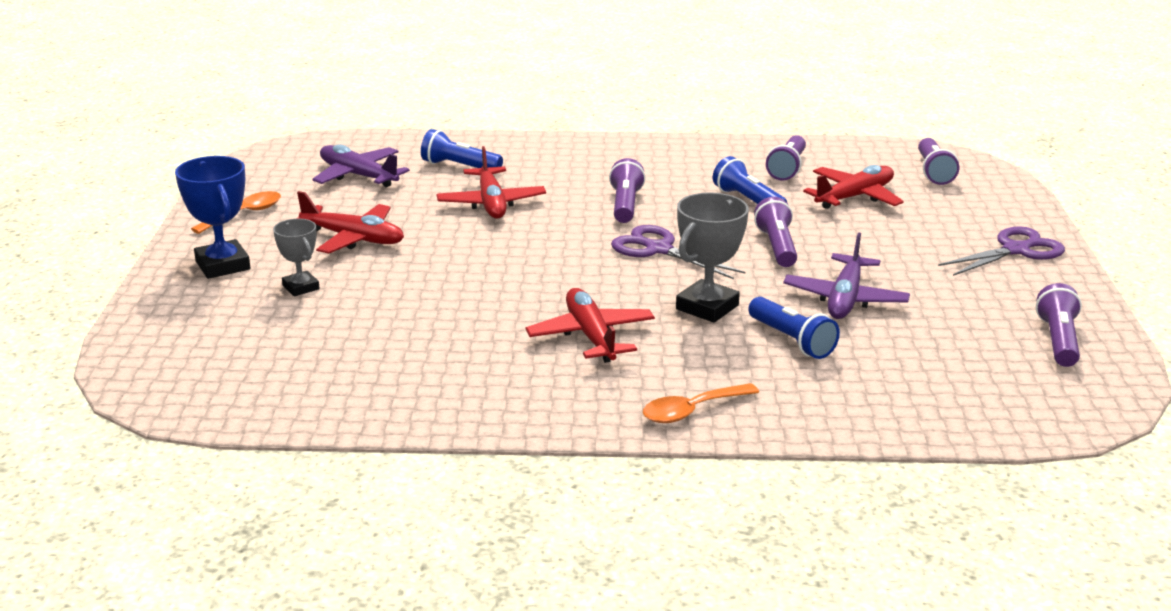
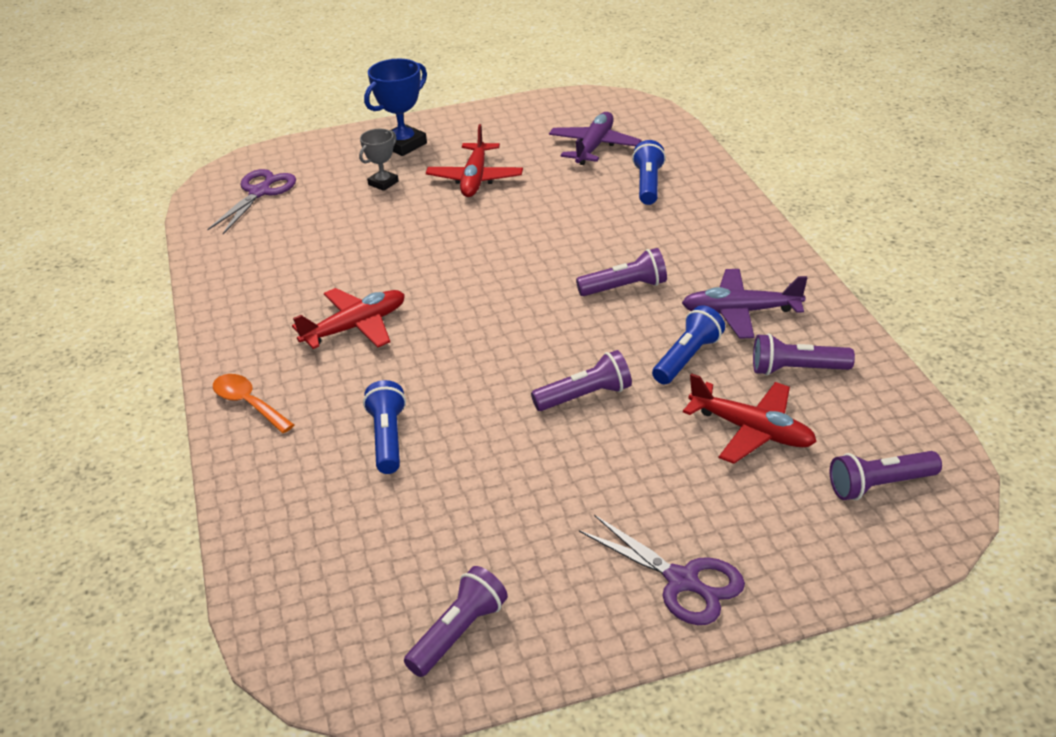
camera: 75 degrees right, 10 degrees up
orange spoon [191,191,281,234] -> none
red plane [436,146,546,219] -> none
purple scissors [611,225,745,279] -> purple scissors moved to [207,169,296,234]
grey trophy [676,192,749,323] -> none
blue flashlight [748,297,840,359] -> blue flashlight turned 135 degrees clockwise [363,380,406,474]
purple plane [783,232,910,319] -> purple plane moved to [682,269,807,339]
purple flashlight [1036,283,1082,367] -> purple flashlight turned 45 degrees counterclockwise [404,566,508,677]

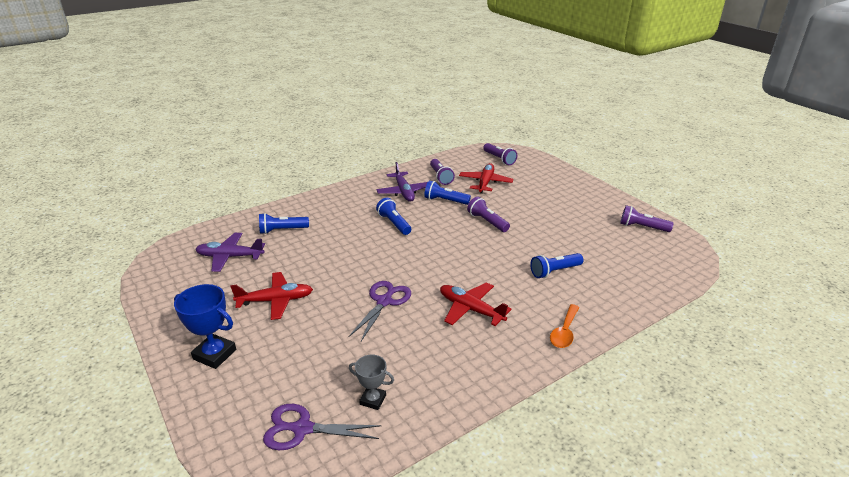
camera: 110 degrees left, 5 degrees down
grey trophy [359,129,398,191] -> grey trophy moved to [349,355,394,410]
purple flashlight [576,248,667,296] -> blue flashlight [376,198,411,235]
purple scissors [579,515,745,625] -> purple scissors moved to [348,281,411,341]

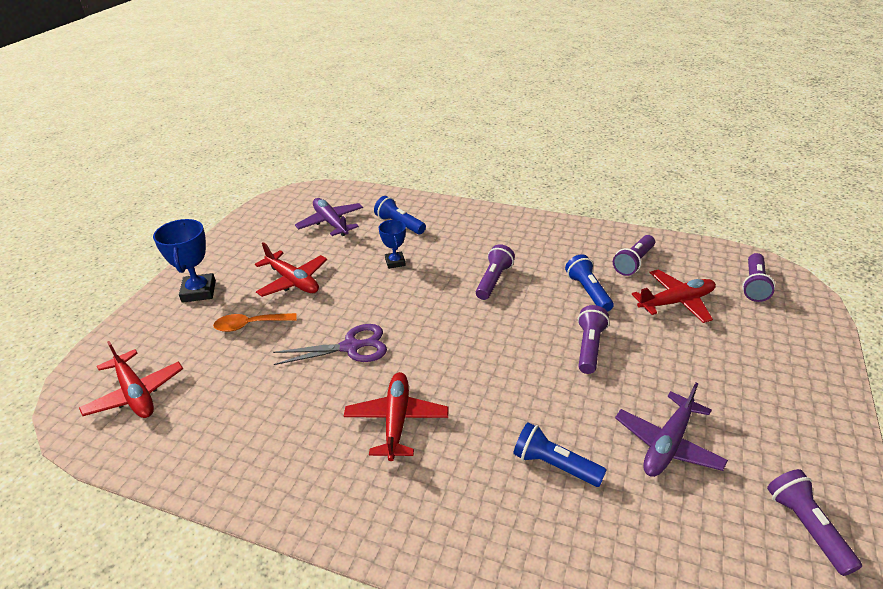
camera: 55 degrees right, 5 degrees up
purple scissors [263,404,381,450] -> red plane [79,341,183,418]
grey trophy [349,355,394,410] -> none
purple plane [376,162,428,202] -> purple plane moved to [615,383,728,477]
blue flashlight [376,198,411,235] -> purple flashlight [476,244,515,300]
orange spoon [550,304,579,348] -> orange spoon moved to [213,313,296,332]
none -> blue trophy [379,220,406,269]

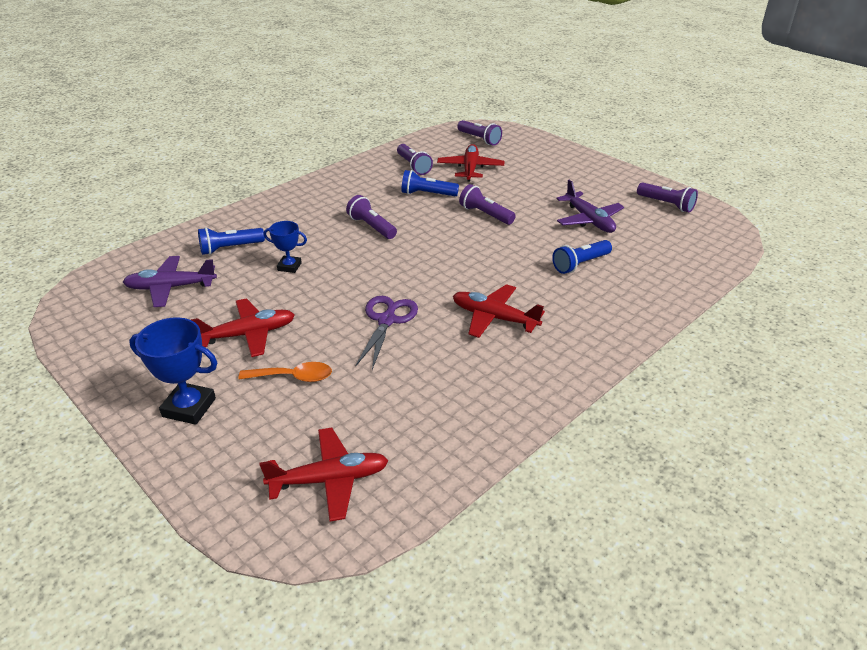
camera: 65 degrees left, 0 degrees up
orange spoon [213,313,296,332] -> orange spoon turned 105 degrees counterclockwise [238,362,332,382]
purple flashlight [767,469,862,576] -> purple flashlight turned 150 degrees counterclockwise [637,182,698,212]

